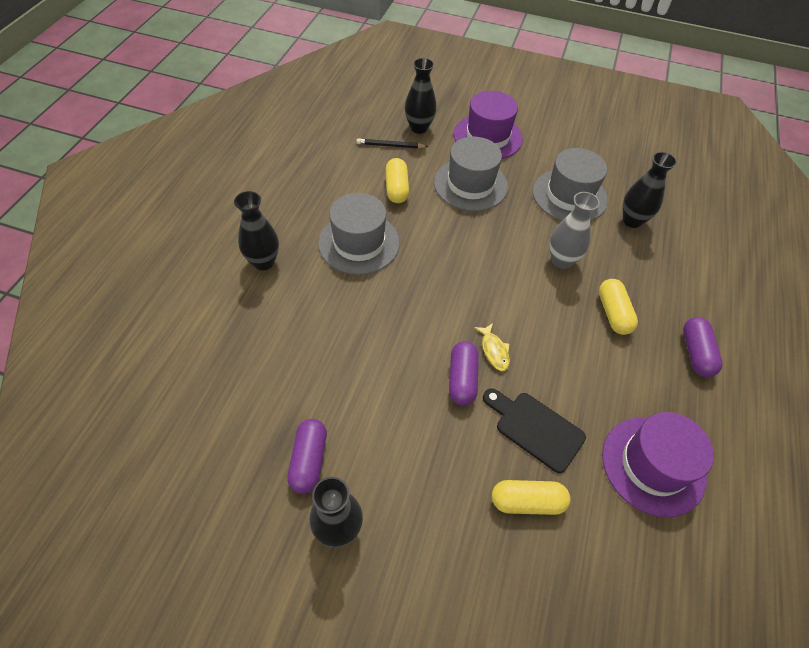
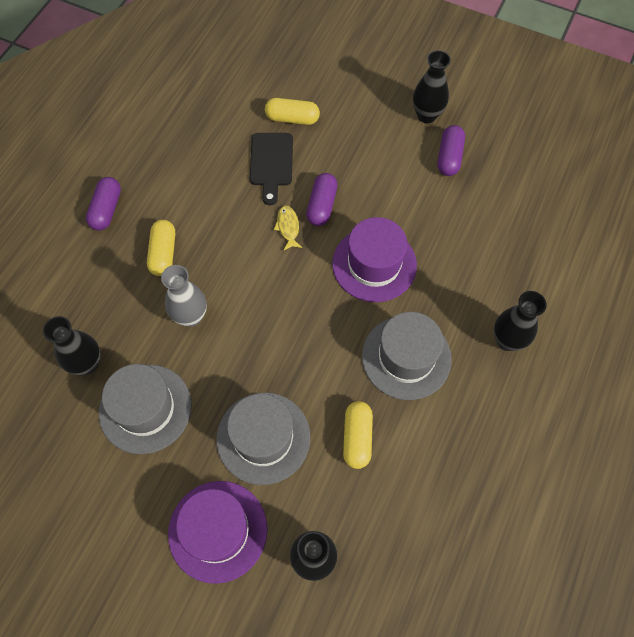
camera: 170 degrees left, 10 degrees up
black pencil [356,138,429,149] -> none
black cutting board [483,388,586,473] -> black cutting board turned 45 degrees clockwise [250,133,293,205]
purple hat [602,412,714,517] -> purple hat moved to [332,217,417,302]

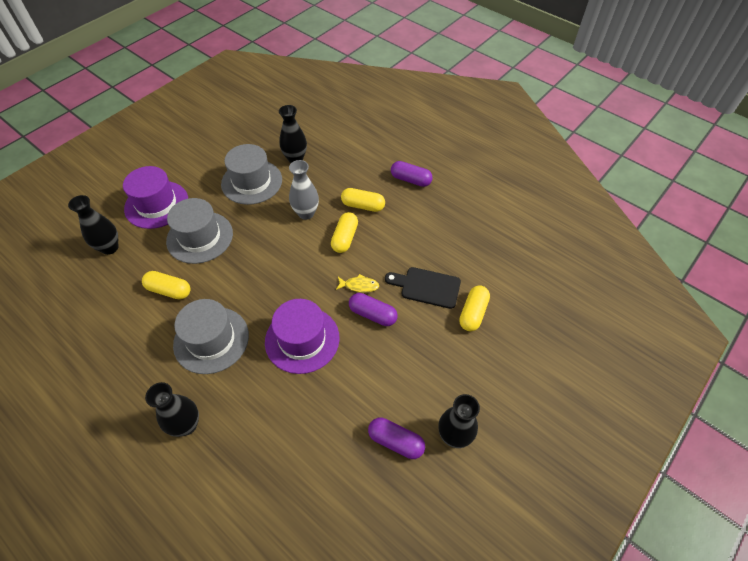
camera: 105 degrees right, 10 degrees down
none -> yellow capsule [331,212,358,253]

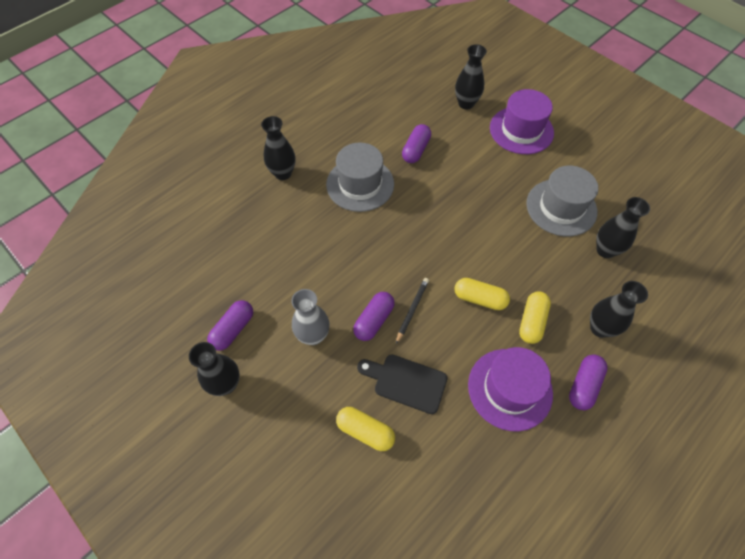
camera: 95 degrees right, 5 degrees up
yellow capsule [142,271,191,300] -> purple capsule [402,124,431,163]
grey hat [166,198,233,264] -> none
purple hat [265,299,340,374] -> purple hat moved to [468,347,553,431]
grey vase [289,160,319,220] -> grey vase moved to [292,289,330,345]
yellow fish [336,274,379,292] -> black pencil [396,278,429,344]
black cutting board [385,267,461,309] -> black cutting board turned 90 degrees counterclockwise [357,354,448,414]
none -> black vase [590,281,648,338]

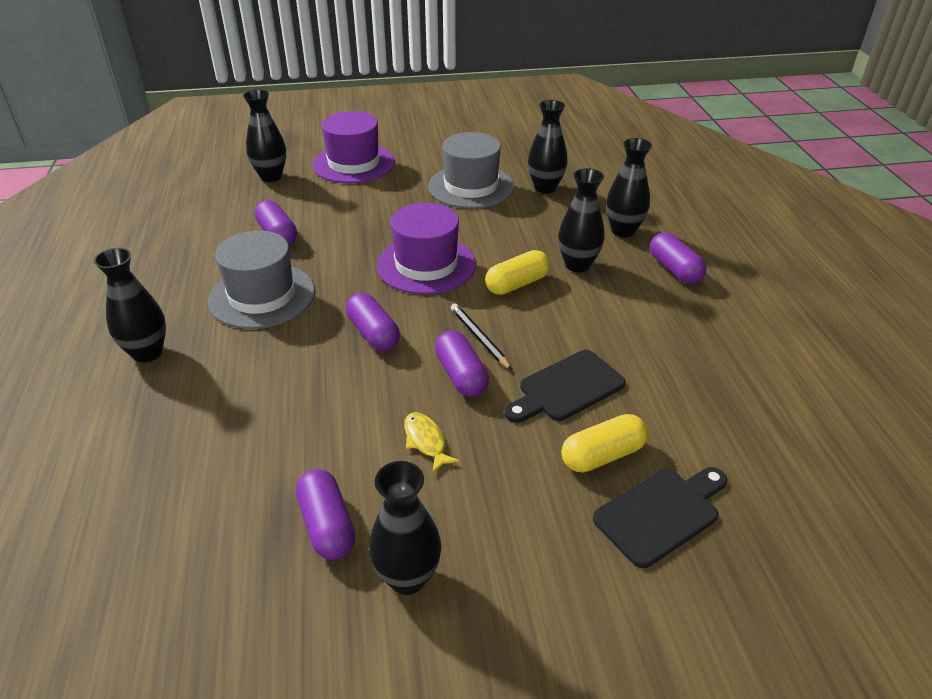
camera: 55 degrees left, 20 degrees down
grey vase [292,289,330,345] -> yellow fish [404,412,460,473]
purple hat [468,347,553,431] -> purple hat moved to [377,203,476,295]
yellow capsule [519,291,551,344] -> black vase [558,168,605,273]
none -> purple capsule [346,293,400,351]
none -> black cutting board [593,467,727,568]

